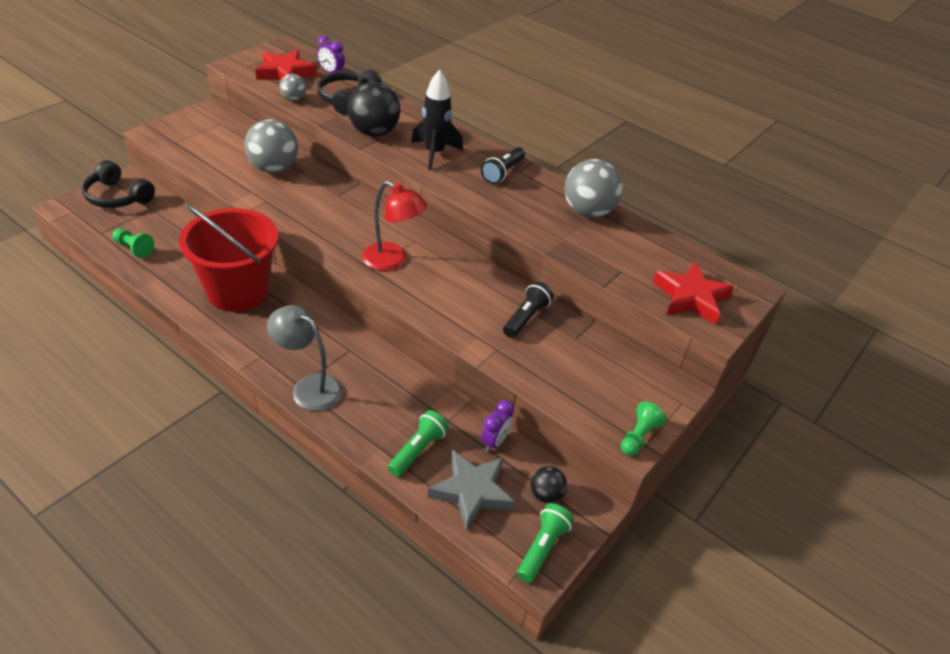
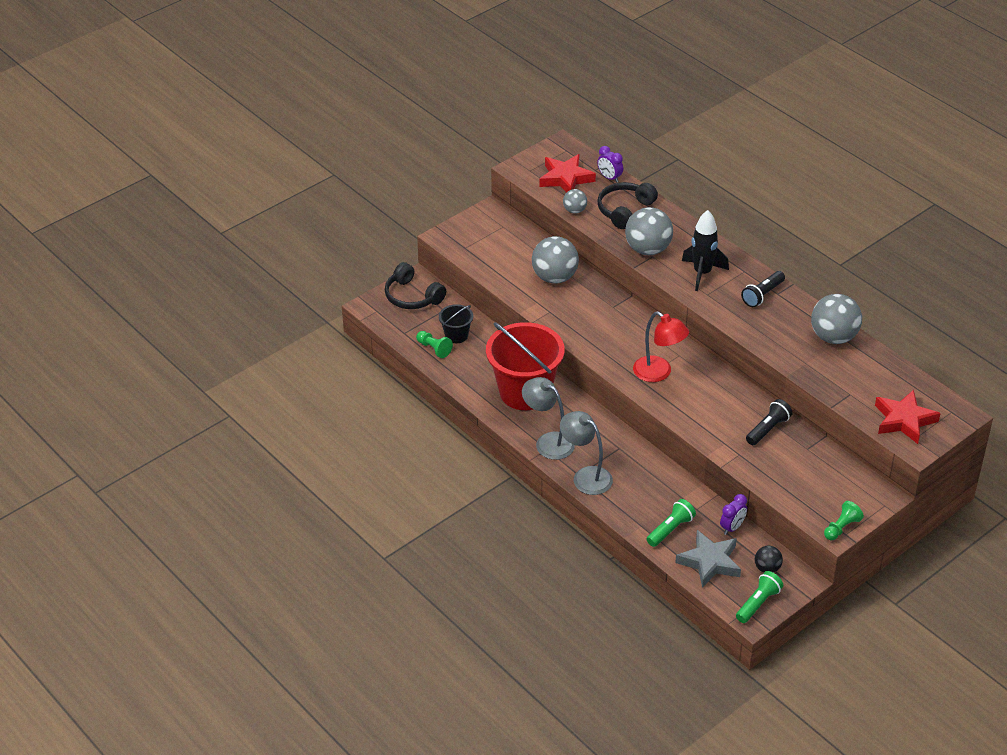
camera: 15 degrees right, 0 degrees up
black ball [347,82,400,137] -> grey ball [625,207,673,255]
none -> black bucket [439,304,473,343]
none -> grey lamp [522,377,575,460]

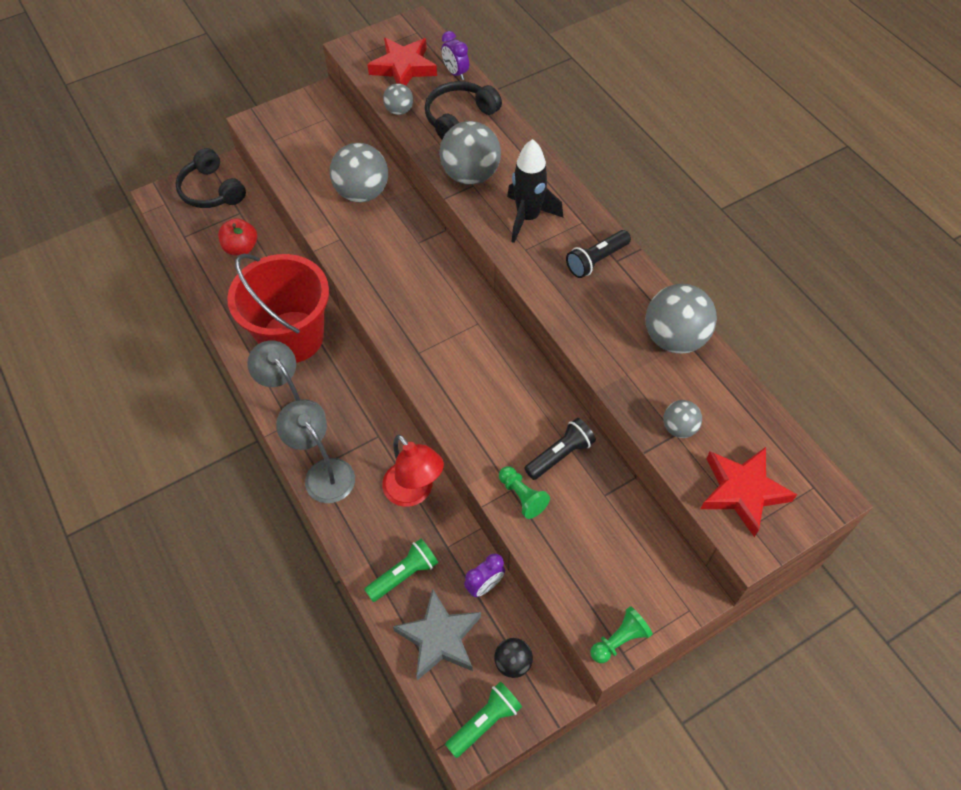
camera: 10 degrees right, 15 degrees up
green pawn [416,331,453,358] -> green pawn moved to [499,466,550,519]
black bucket [439,304,473,343] -> red apple [218,218,257,256]
red lamp [633,311,689,382] -> red lamp moved to [382,434,444,507]
none -> grey ball [663,400,702,438]

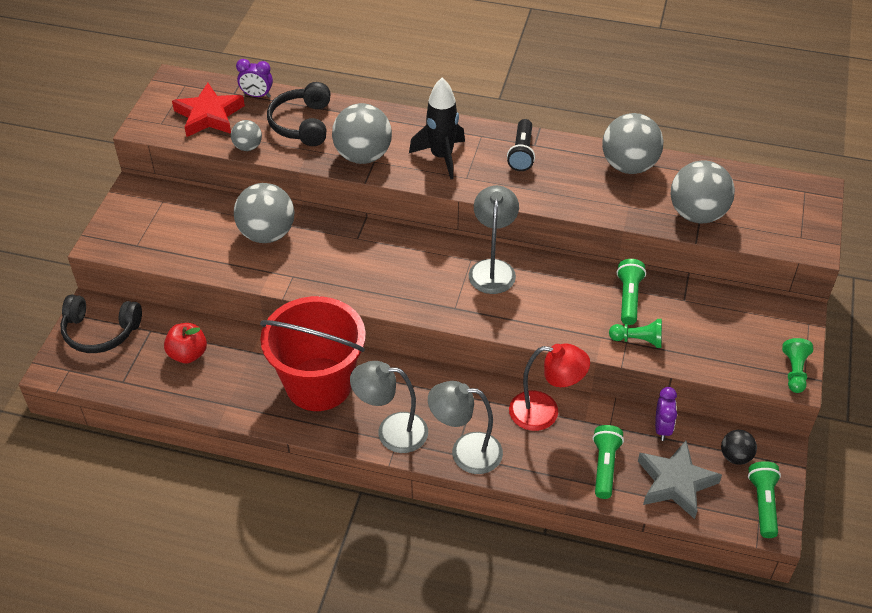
camera: 45 degrees left, 10 degrees down
black flashlight [524,418,596,480] -> green flashlight [617,259,646,325]
grey ball [663,400,702,438] -> grey ball [671,161,735,223], size x1.91
red star [701,447,797,537] -> none
none -> grey lamp [469,185,519,294]

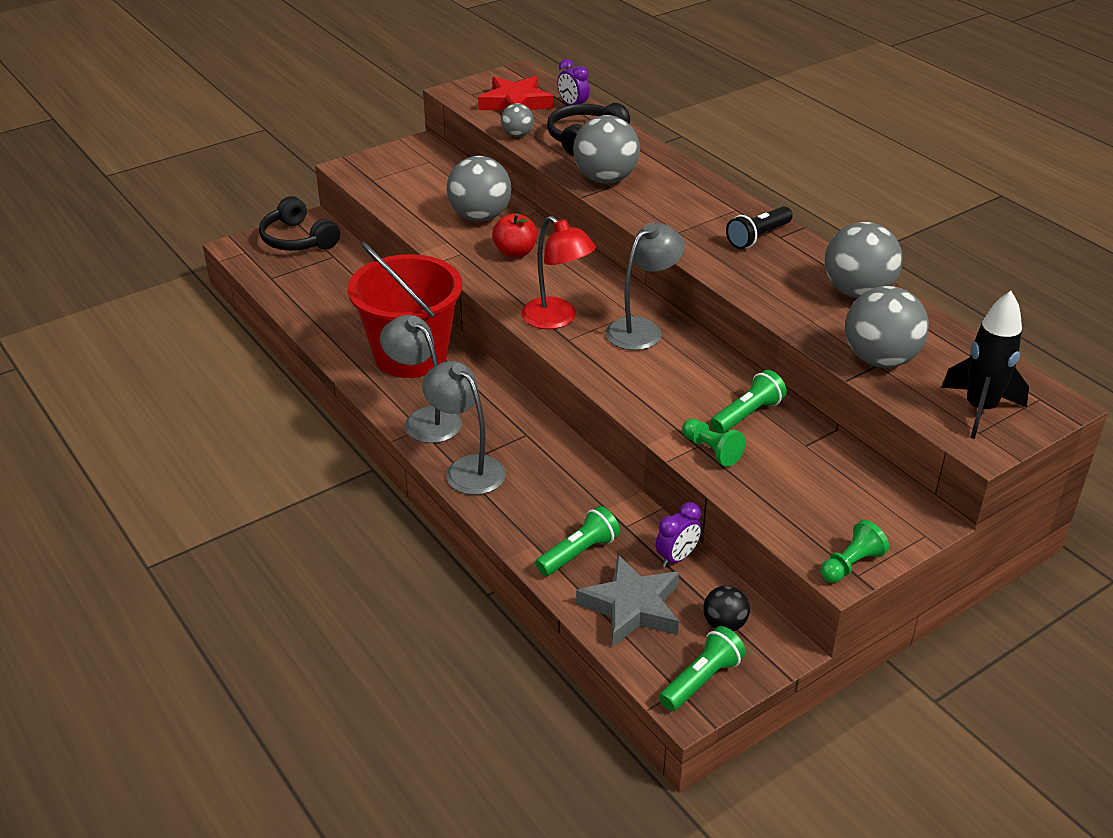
camera: 40 degrees right, 10 degrees down
red apple [164,323,207,363] -> red apple moved to [492,213,538,258]
black rocket [409,78,465,179] -> black rocket moved to [941,291,1029,439]
red lamp [509,343,590,431] -> red lamp moved to [521,216,596,329]

